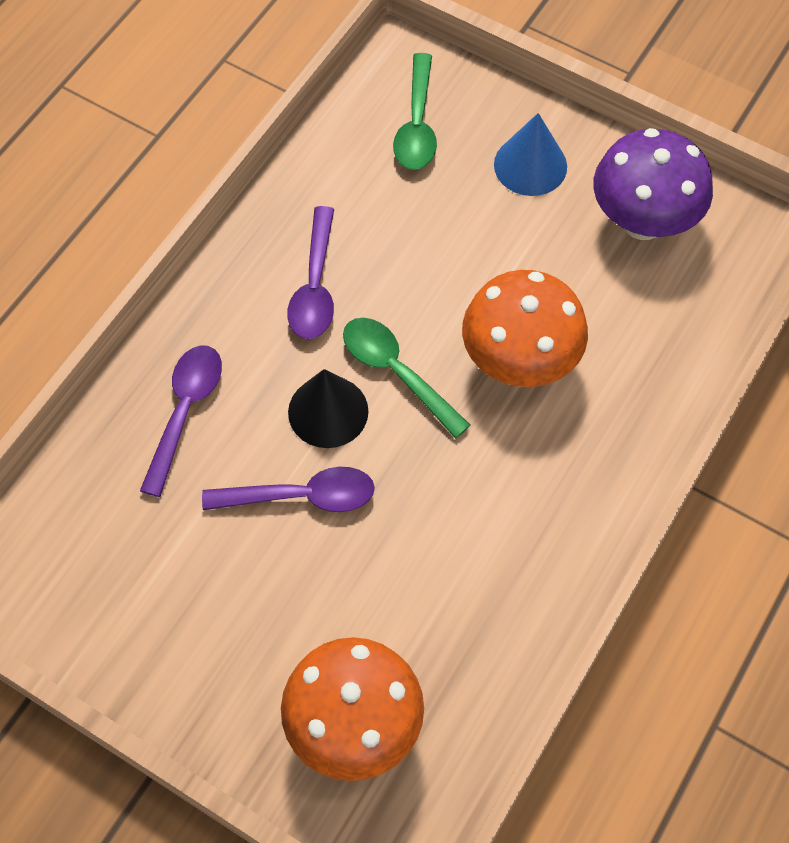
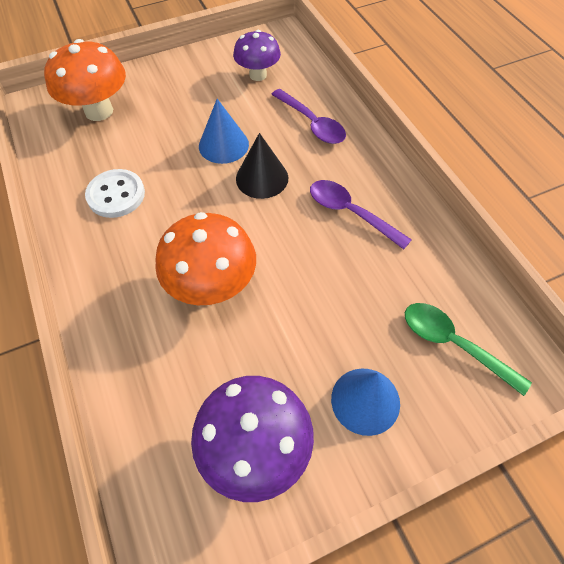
camera: 125 degrees right, 5 degrees down
purple spoon [202,467,375,512] -> blue cone [199,99,249,164]
green spoon [343,318,470,439] -> none
none -> white button [85,169,145,218]
none -> purple mushroom [233,30,281,81]

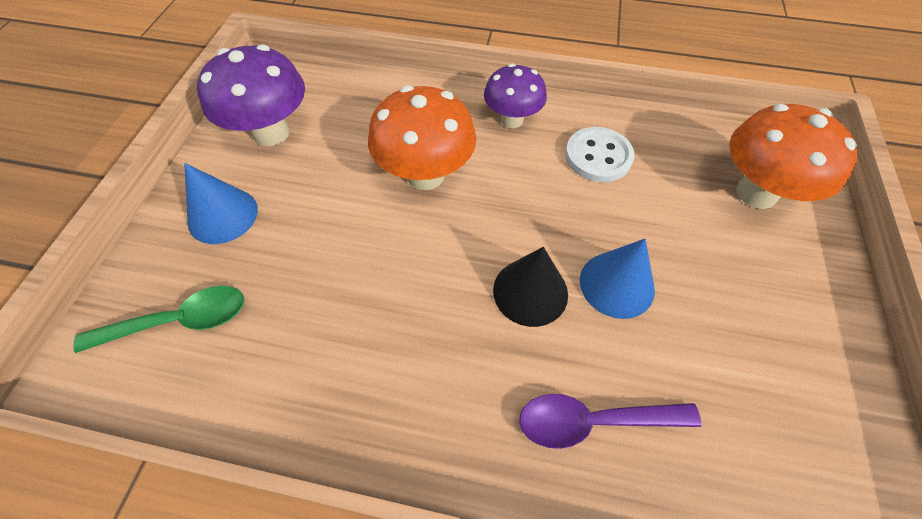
camera: 125 degrees right, 0 degrees up
purple mushroom [233,30,281,81] -> purple mushroom moved to [484,63,547,128]
purple spoon [310,180,412,249] -> none

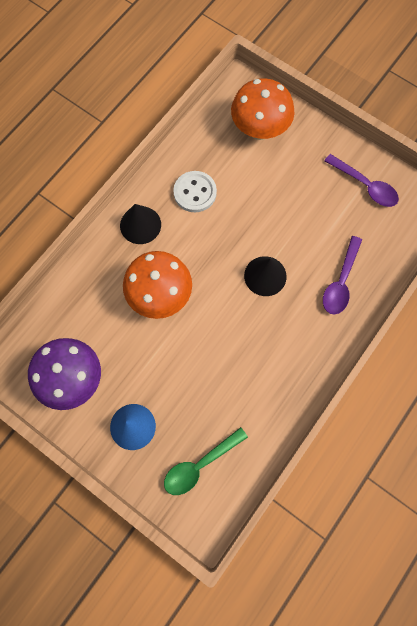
camera: 65 degrees left, 15 degrees up
green spoon [73,286,245,353] -> green spoon turned 135 degrees counterclockwise [164,427,248,495]
purple mushroom [484,63,547,128] -> black cone [120,204,161,244]
blue cone [580,239,655,319] -> none
none -> purple spoon [324,154,399,207]

